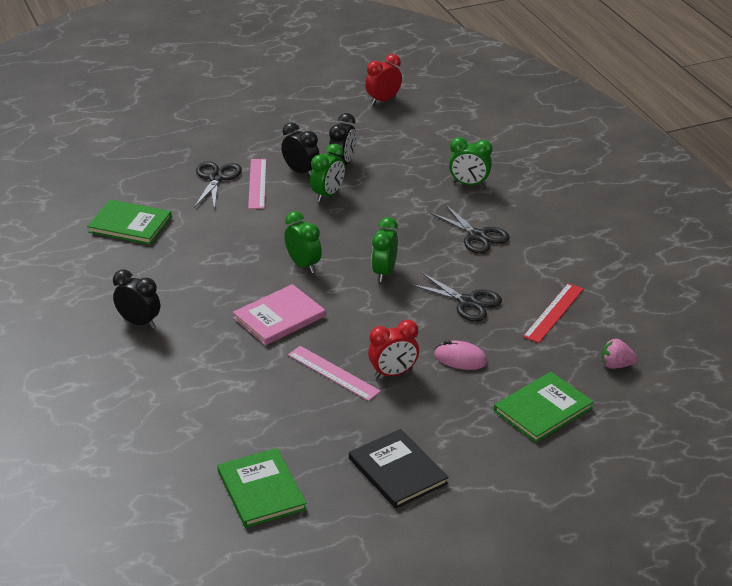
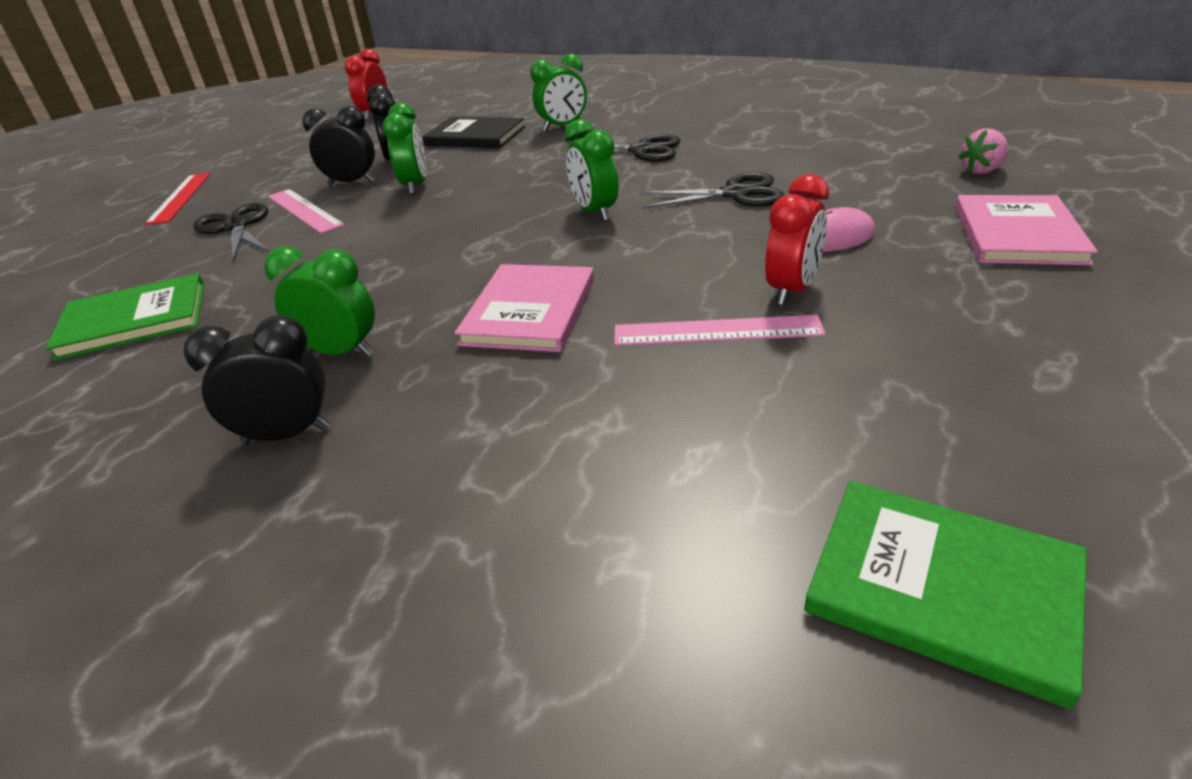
camera: 35 degrees left, 0 degrees up
green clock [284,211,322,273] -> green clock moved to [264,246,375,356]
black book [349,429,449,509] -> black book moved to [422,117,525,148]
green book [494,372,594,443] -> pink book [955,195,1098,265]
red ruler [523,283,584,343] -> red ruler moved to [145,173,211,225]

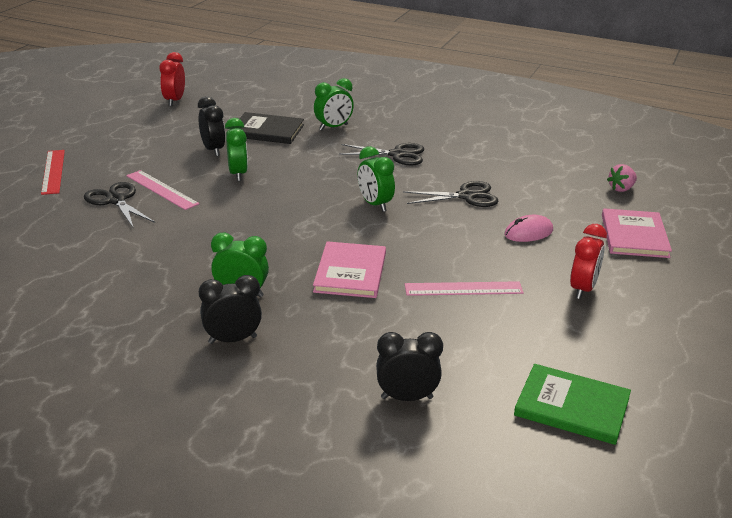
camera: 10 degrees left, 5 degrees down
green book [46,273,204,361] -> none
black clock [302,106,375,185] -> black clock moved to [376,332,443,401]
red clock [765,174,829,305] -> red clock moved to [570,224,607,299]

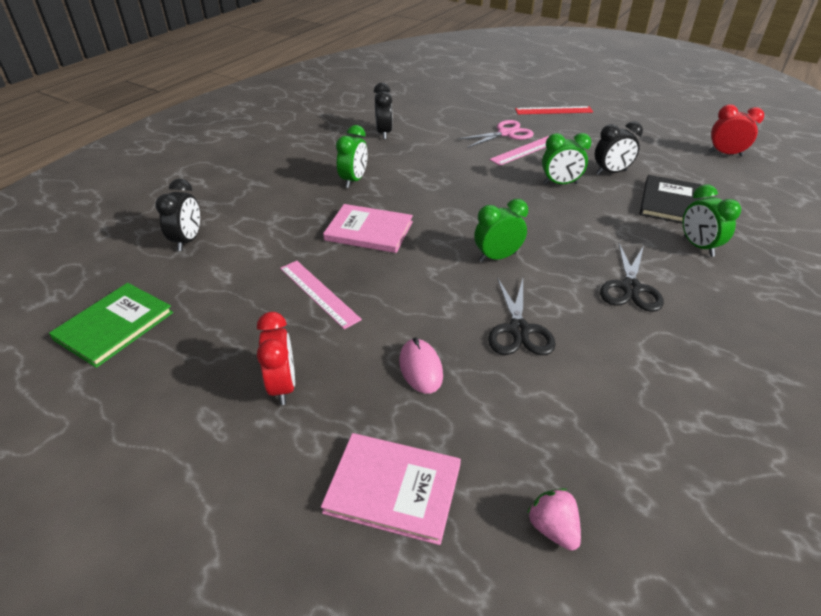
camera: 100 degrees right, 10 degrees up
black scissors [84,182,155,229] -> pink scissors [458,120,534,148]
black clock [199,275,262,344] -> black clock moved to [374,83,393,139]
pink ruler [405,281,524,296] -> pink ruler turned 45 degrees counterclockwise [280,261,362,329]
red clock [570,224,607,299] -> red clock turned 135 degrees counterclockwise [257,312,295,405]

